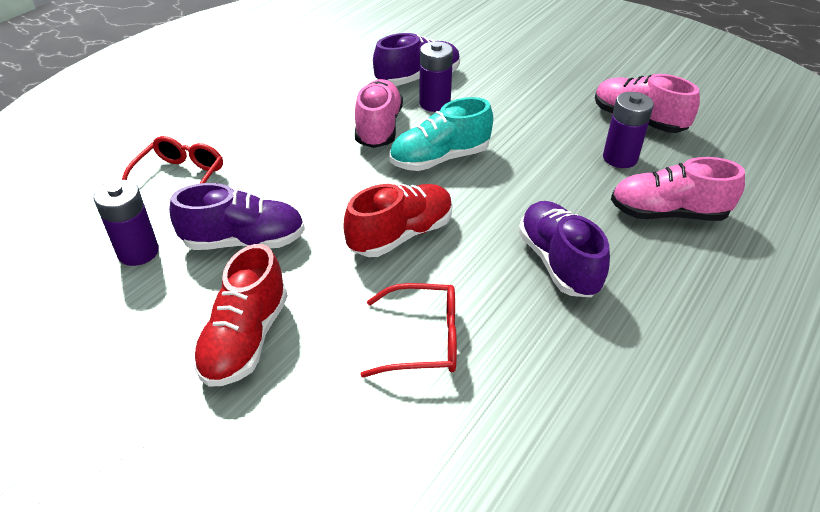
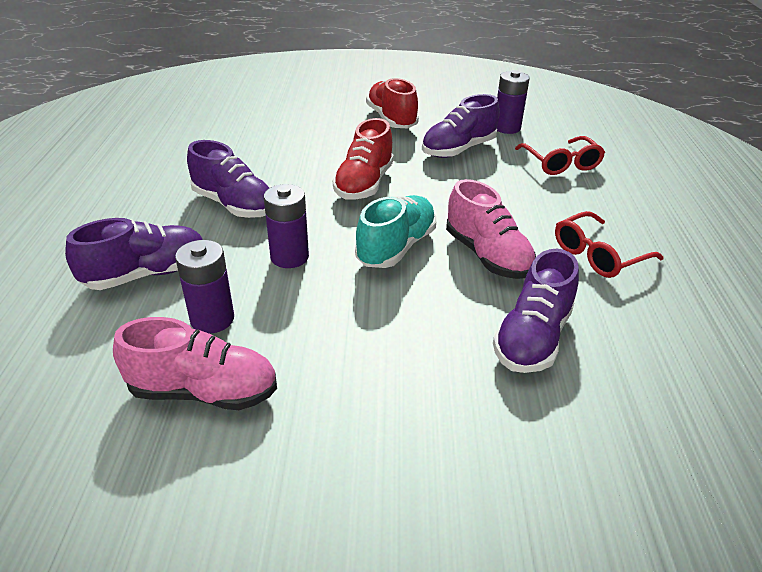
camera: 145 degrees right, 5 degrees down
red glasses [360,283,457,378] -> red glasses moved to [555,211,664,278]
purple battery [419,41,453,112] -> purple battery moved to [264,184,309,268]
pink shoe [611,157,745,221] -> purple shoe [65,218,203,290]

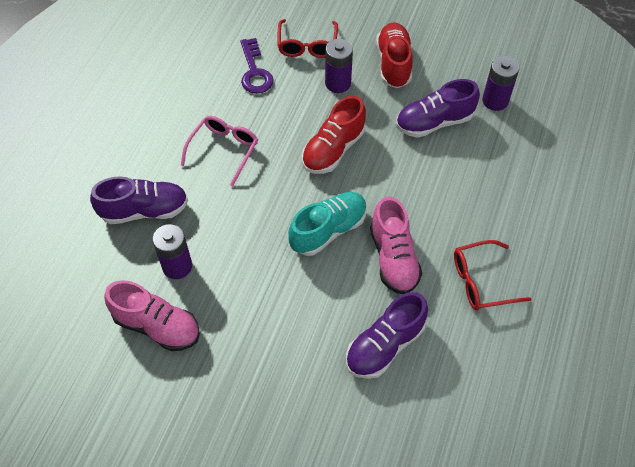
camera: 20 degrees right, 20 degrees up
purple shoe [187,140,269,218] -> pink glasses [181,116,258,186]
purple battery [264,184,309,268] -> purple battery moved to [325,39,353,93]
red glasses [515,136,605,175] -> red glasses moved to [277,19,338,58]
none -> purple key [240,38,274,94]

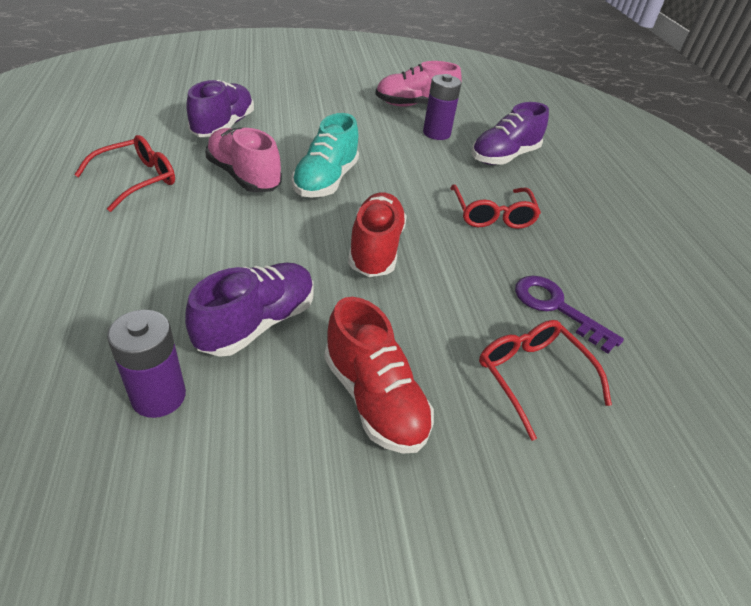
camera: 145 degrees right, 15 degrees down
pink glasses [181,116,258,186] -> red glasses [450,184,541,229]
purple battery [325,39,353,93] -> none

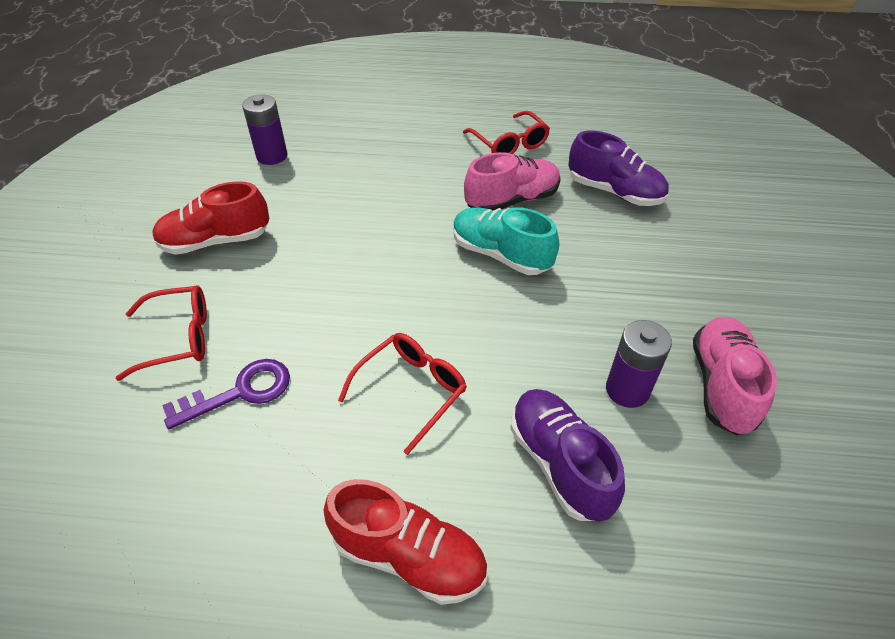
camera: 110 degrees right, 5 degrees up
purple shoe [185,263,314,357] -> none
red shoe [348,192,407,277] -> red shoe moved to [324,479,487,605]
red glasses [450,184,541,229] -> red glasses turned 120 degrees clockwise [338,333,467,455]

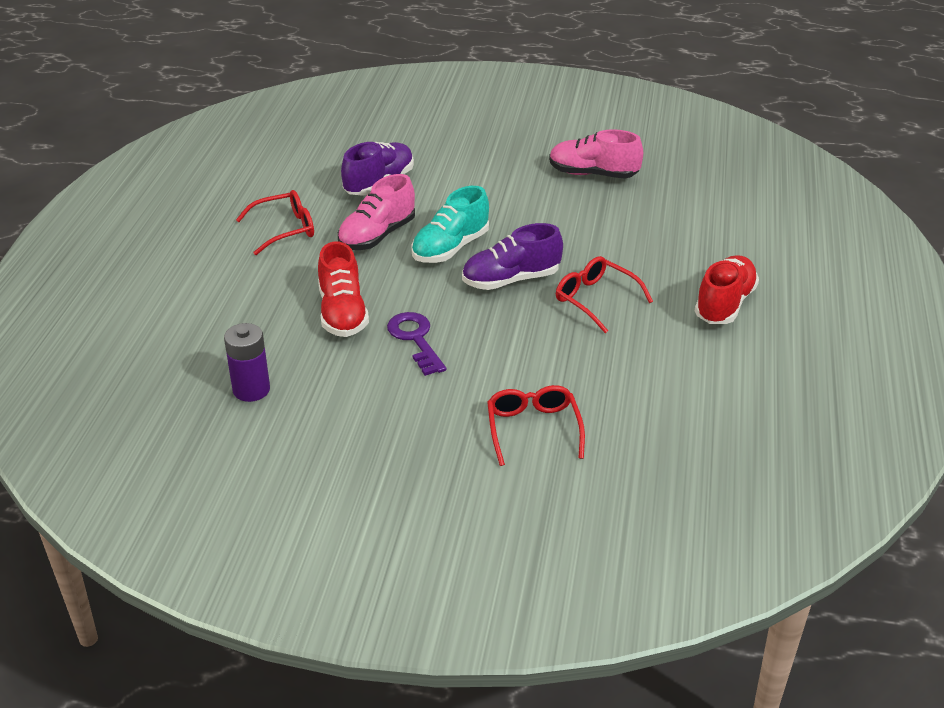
camera: 85 degrees left, 10 degrees down
red shoe [152,181,269,255] -> red shoe moved to [318,241,369,337]
purple key [162,359,290,429] -> purple key moved to [387,312,446,376]
pink shoe [464,152,561,210] -> pink shoe turned 120 degrees counterclockwise [338,174,415,250]
purple shoe [510,389,625,522] -> purple shoe moved to [462,223,563,290]
purple battery [606,320,672,408] -> none

